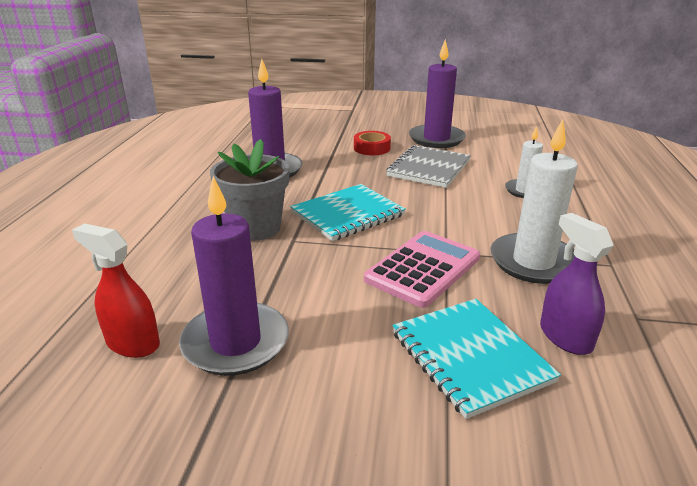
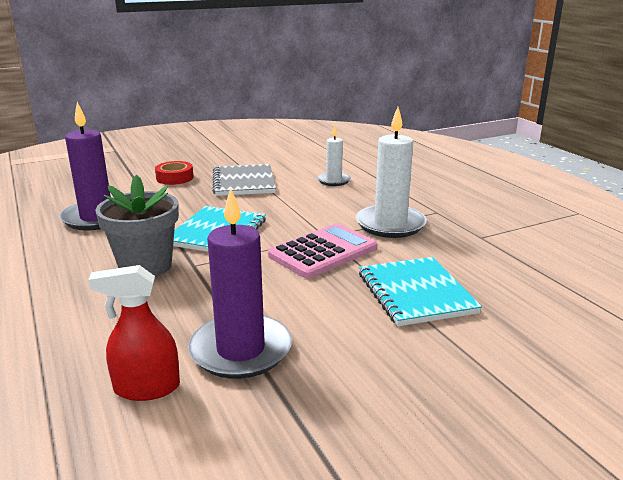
camera: 35 degrees left, 5 degrees down
pink calculator [364,231,480,308] -> pink calculator turned 45 degrees clockwise [268,224,377,279]
turquoise notebook [392,299,561,419] -> turquoise notebook turned 45 degrees clockwise [359,257,482,326]
purple candle [409,39,466,148] -> none
purple spray bottle [540,213,614,355] -> none

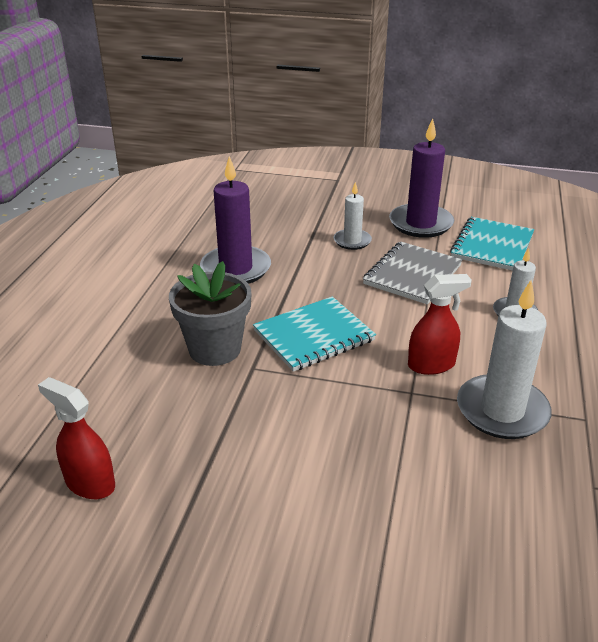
camera: 40 degrees right, 10 degrees up
red tape [155,161,194,185] -> white candle [334,182,372,250]
purple candle [188,188,292,379] -> purple candle moved to [389,118,454,238]
pink calculator [268,224,377,279] -> none
turquoise notebook [359,257,482,326] -> turquoise notebook moved to [450,217,534,271]
none -> red spray bottle [408,274,472,375]

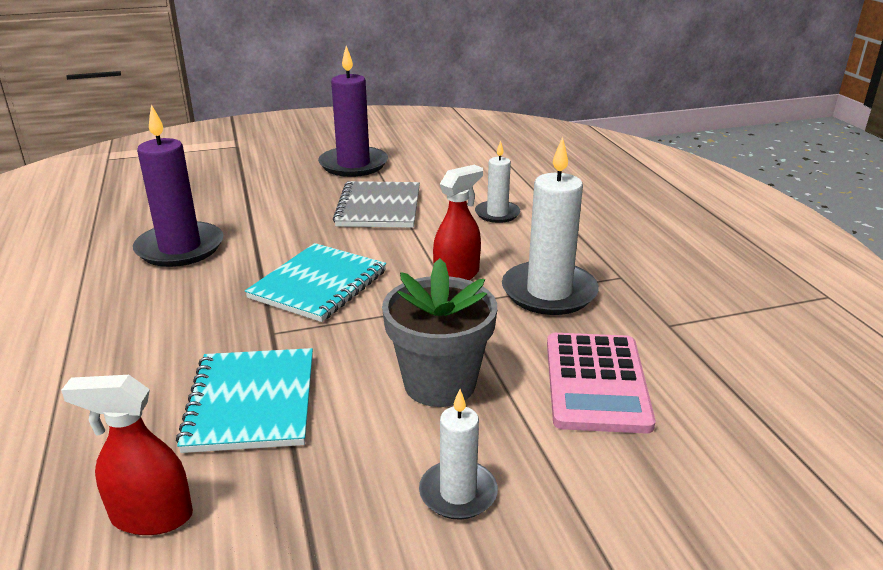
camera: 30 degrees left, 5 degrees down
grey flower pot [169,261,251,366] -> grey flower pot moved to [382,258,497,407]
white candle [334,182,372,250] -> white candle moved to [419,389,498,520]
turquoise notebook [450,217,534,271] -> turquoise notebook moved to [176,348,313,453]
none -> pink calculator [547,333,656,434]

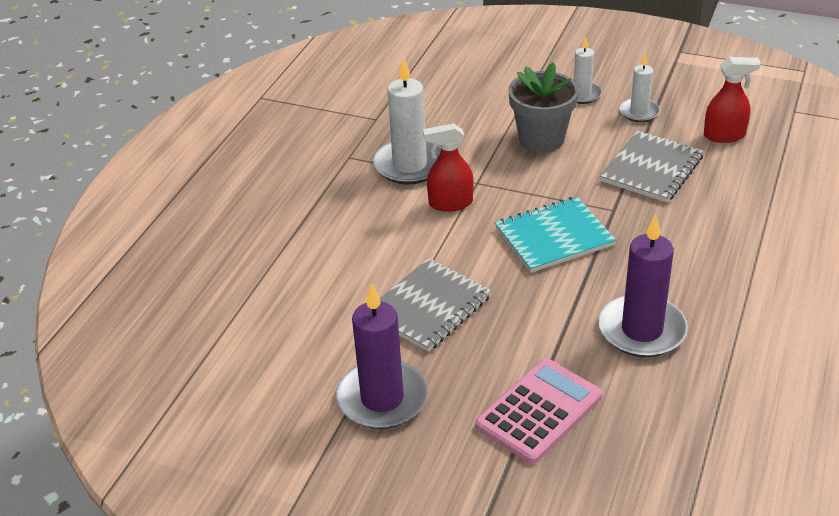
camera: 140 degrees left, 10 degrees up
red spray bottle [61,375,193,535] -> red spray bottle turned 45 degrees counterclockwise [704,57,761,143]
turquoise notebook [176,348,313,453] -> grey notebook [600,131,704,203]
white candle [475,141,520,223] -> white candle moved to [620,54,660,122]
pink calculator [547,333,656,434] -> pink calculator moved to [475,358,602,464]

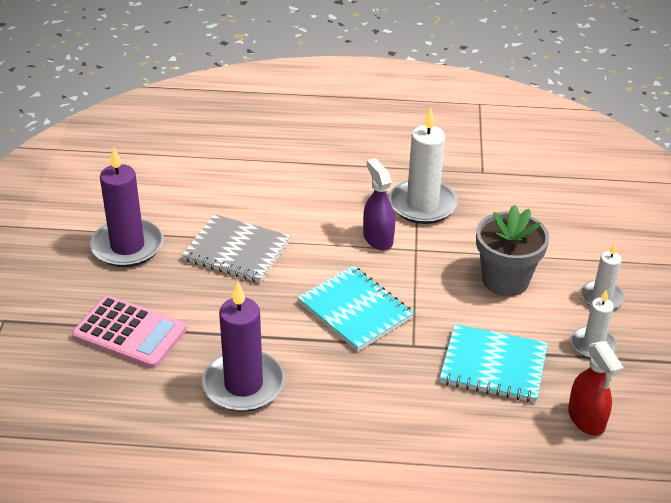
camera: 70 degrees right, 0 degrees up
red spray bottle [423,123,474,212] -> purple spray bottle [363,158,395,250]
grey notebook [600,131,704,203] -> turquoise notebook [440,324,548,403]

